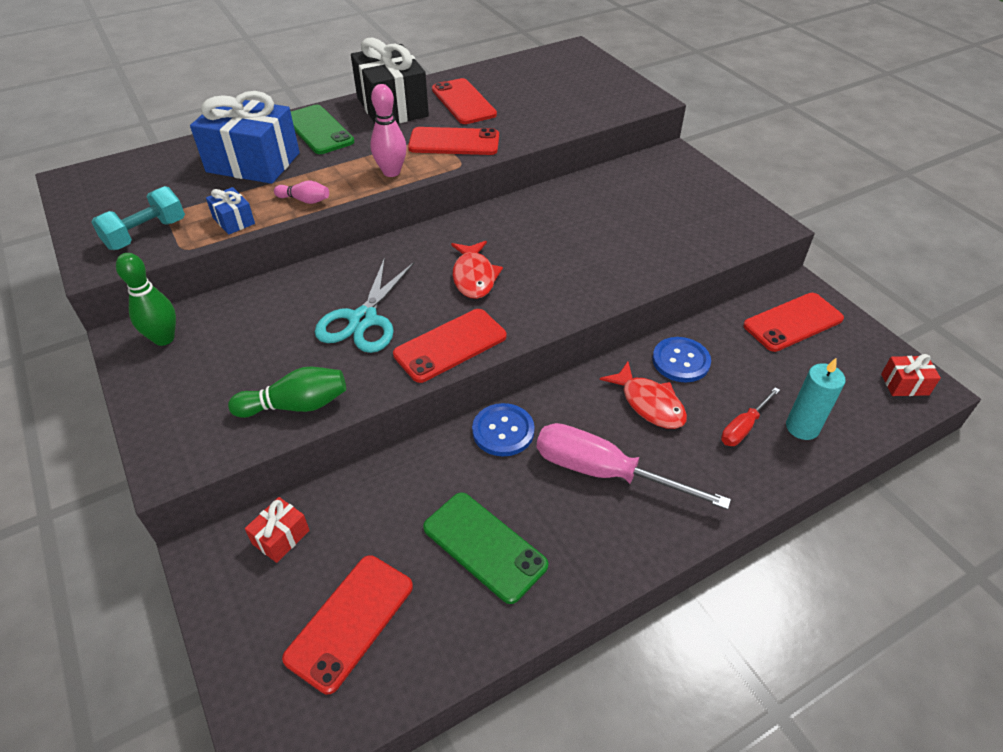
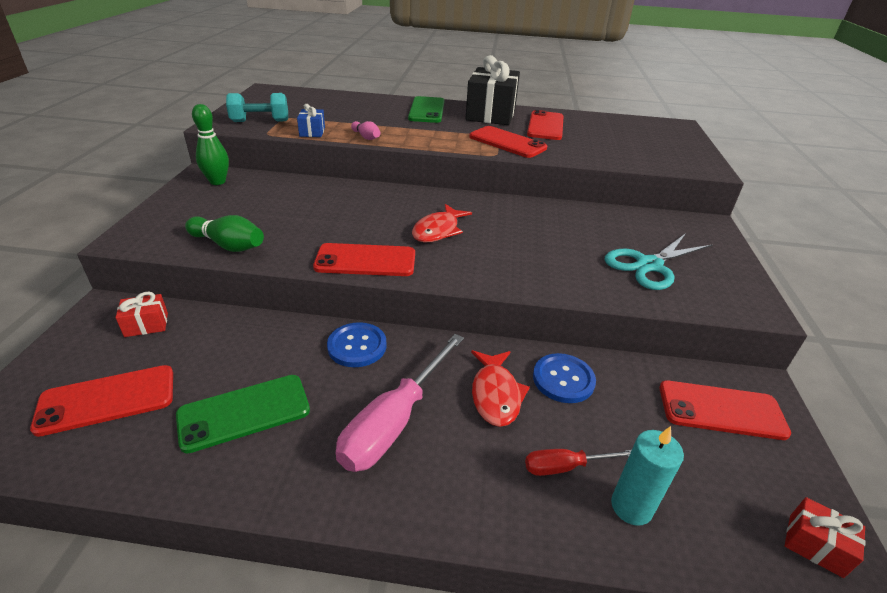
camera: 35 degrees right, 10 degrees down
blue gift [190,91,300,184] -> none
turquoise scissors [315,257,415,353] -> turquoise scissors moved to [605,233,713,290]
pink bowling pin [370,84,407,177] -> none
green phone [423,492,548,604] -> green phone turned 75 degrees clockwise [176,375,310,453]
pink screwdriver [537,423,731,510] -> pink screwdriver turned 120 degrees counterclockwise [336,334,464,472]

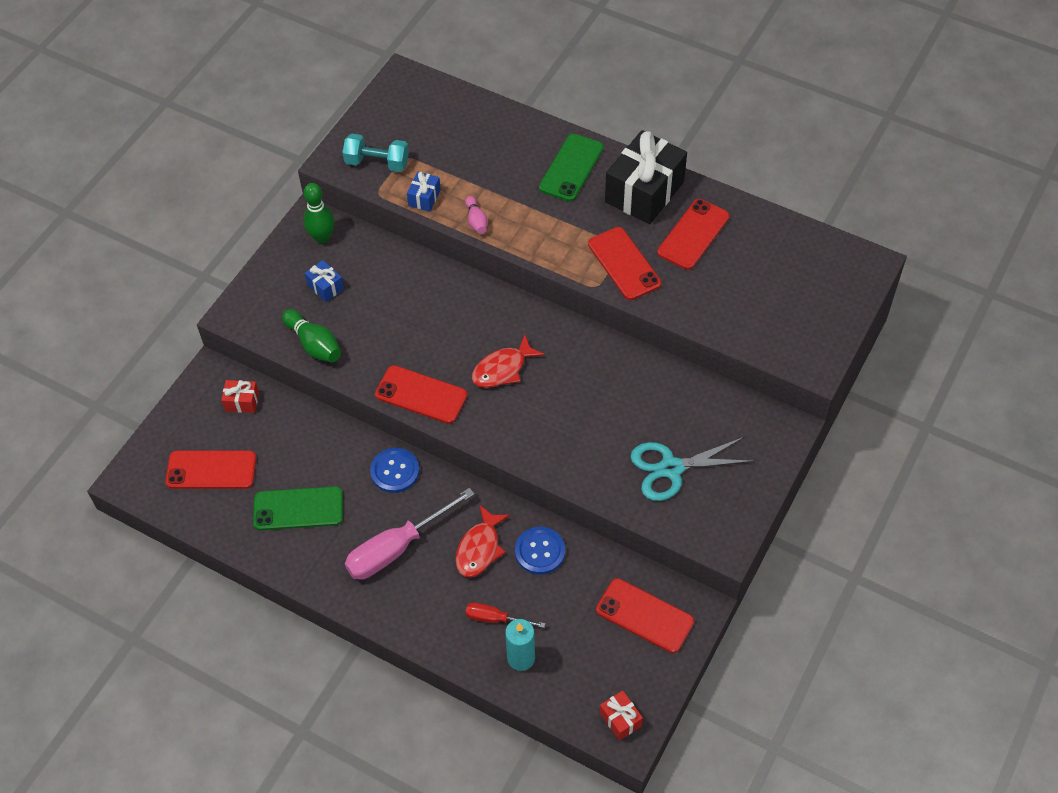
camera: 25 degrees right, 20 degrees up
none -> blue gift [305,260,344,302]

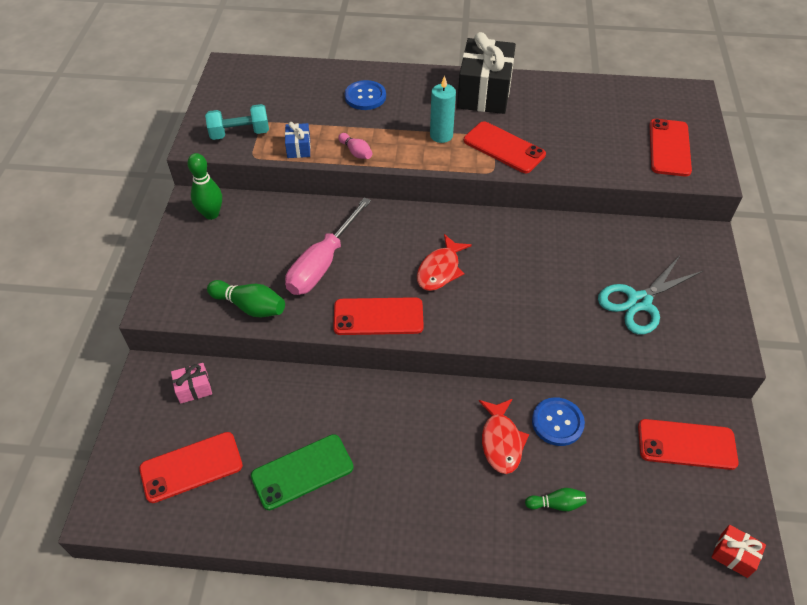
camera: 25 degrees left, 5 degrees down
red gift [221,380,259,413] -> pink gift [171,363,212,404]
blue gift [305,260,344,302] -> none
pink screwdriver [345,488,475,580] -> pink screwdriver moved to [285,197,371,295]
blue button [370,448,419,493] -> blue button moved to [345,80,386,110]
red screwdriver [465,603,545,628] -> green bowling pin [525,488,586,511]
turquoise candle [505,619,535,671] -> turquoise candle moved to [430,76,456,143]
green phone [539,134,604,202] -> none
red phone [657,199,730,270] -> red phone moved to [649,119,692,177]

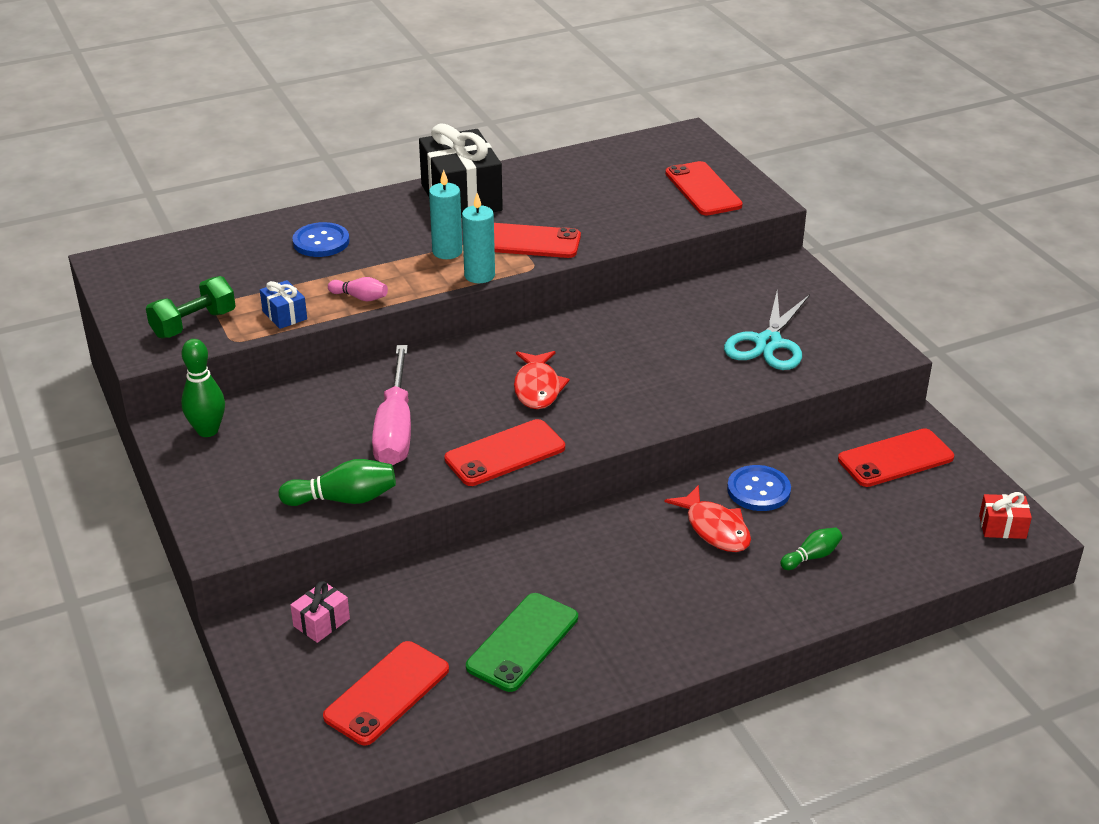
camera: 30 degrees left, 15 degrees down
turquoise dumbbell [205,104,269,140] -> green dumbbell [146,276,236,338]
none -> turquoise candle [462,193,495,283]

